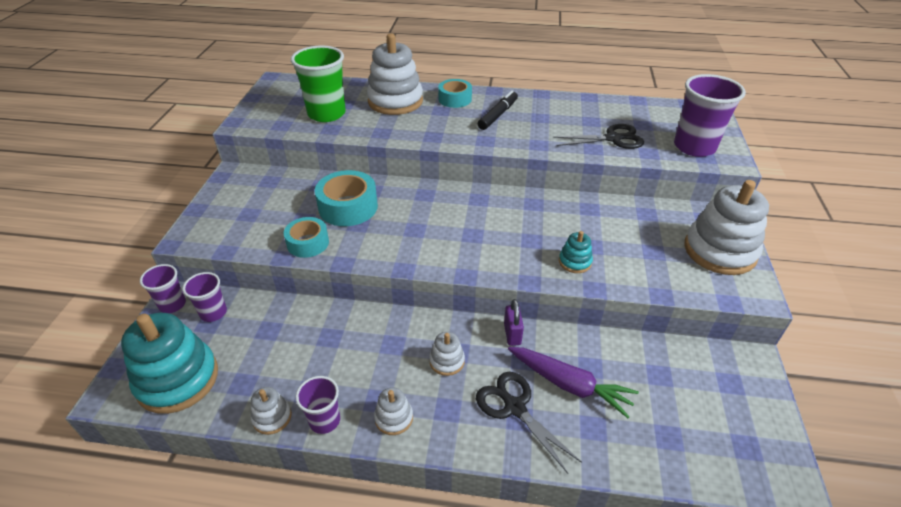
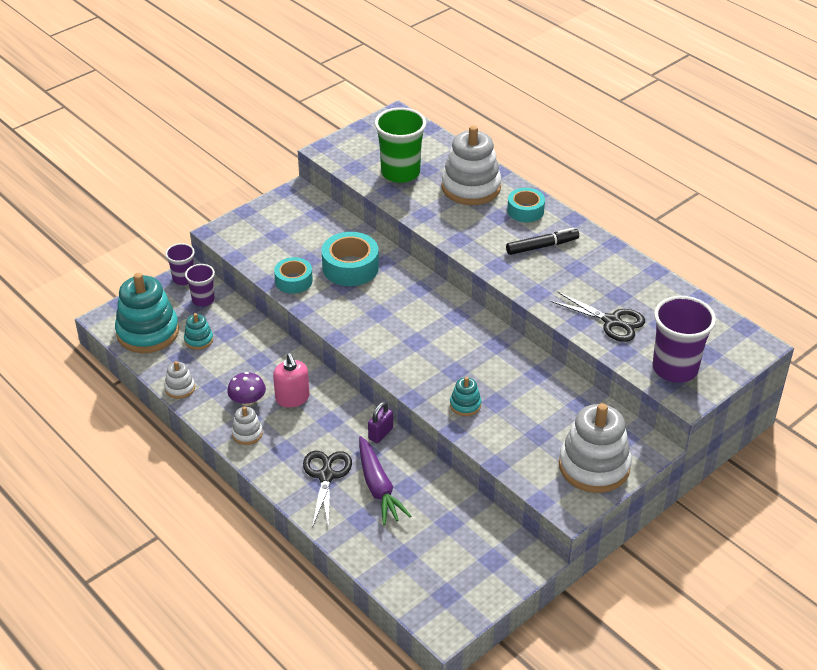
camera: 40 degrees right, 0 degrees up
purple cup [296,376,340,434] -> none
white stacking toy [429,332,465,376] -> none
none -> turquoise stacking toy [184,313,213,350]
none -> purple mushroom [227,372,266,406]
none -> pink soap dispenser [273,353,310,408]

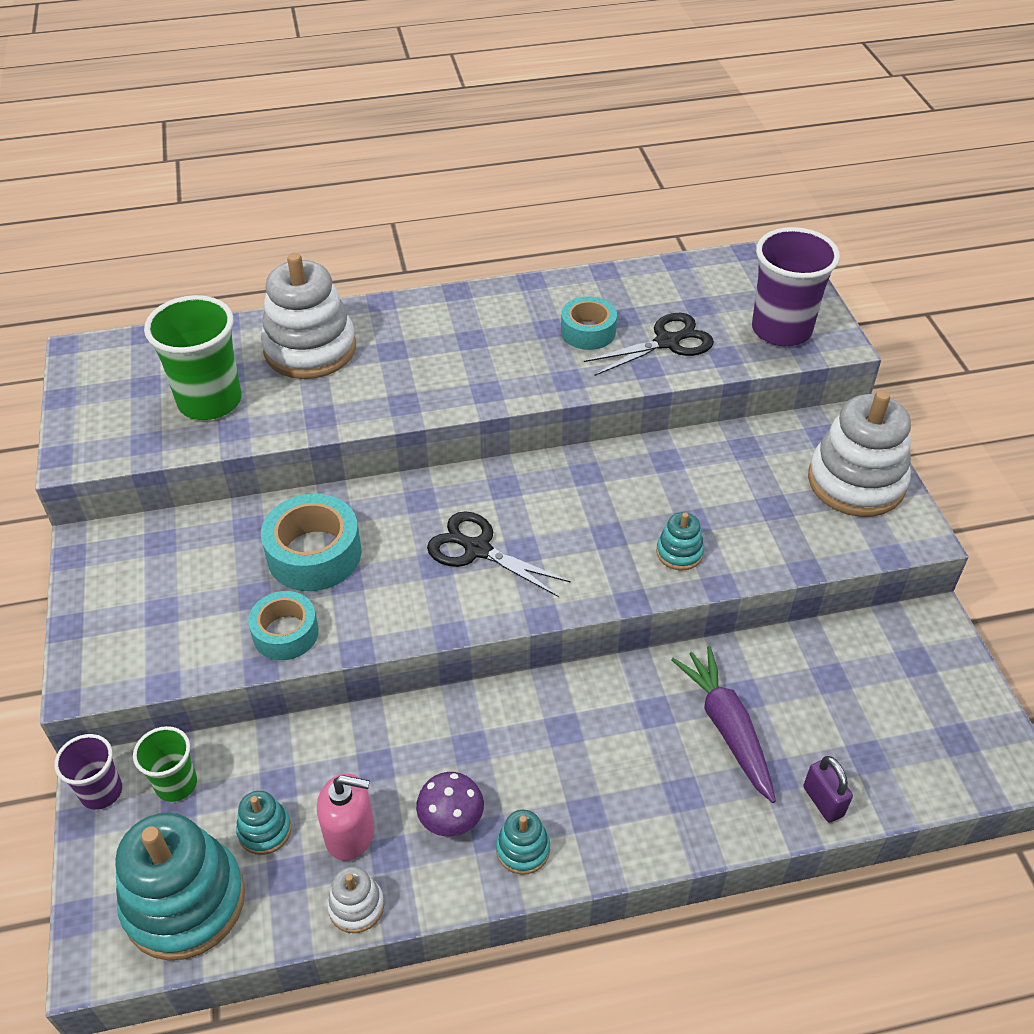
camera: 60 degrees left, 5 degrees up
purple cup [185,264,215,306] -> green cup [133,726,197,802]
white stacking toy [231,406,263,445] -> turquoise stacking toy [496,810,550,875]
pink soap dispenser [273,353,310,408] -> pink soap dispenser moved to [317,773,375,861]
black scissors [303,451,352,530] -> black scissors moved to [427,511,571,597]
purple carrot [359,436,411,525] -> purple carrot turned 120 degrees counterclockwise [671,646,776,803]
purple padlock [368,402,393,443] -> purple padlock moved to [803,756,853,823]
black marker [506,228,579,255] -> none
turquoise tape [507,188,545,222] -> turquoise tape moved to [561,297,617,350]

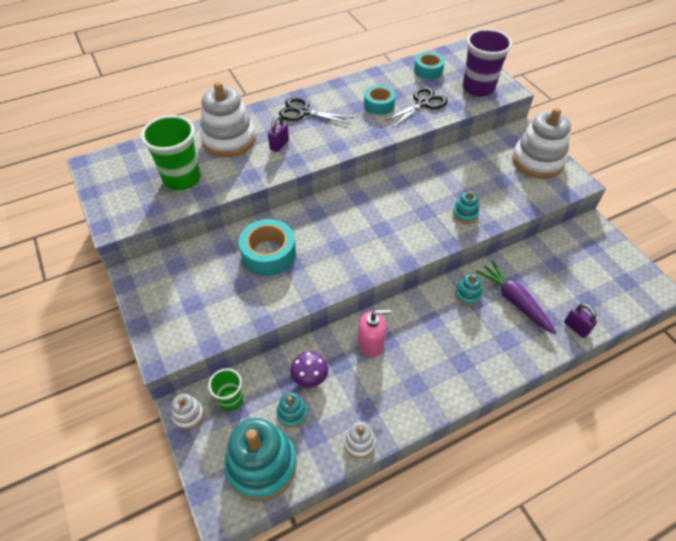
camera: 15 degrees left, 5 degrees up
purple cup [54,734,122,810] -> white stacking toy [172,394,204,430]
turquoise tape [248,591,319,660] -> turquoise tape moved to [414,52,445,79]
pink soap dispenser [317,773,375,861] -> pink soap dispenser moved to [358,309,391,357]
purple mushroom [416,772,484,837] -> purple mushroom moved to [290,351,328,388]
black scissors [427,511,571,597] -> black scissors moved to [279,97,354,124]
turquoise stacking toy [496,810,550,875] -> turquoise stacking toy moved to [454,274,482,306]
none -> purple padlock [268,115,289,152]

